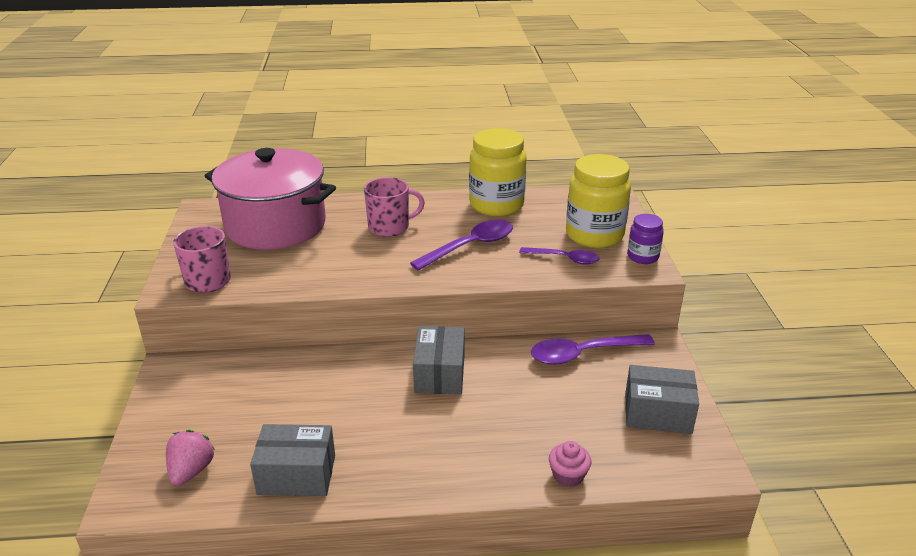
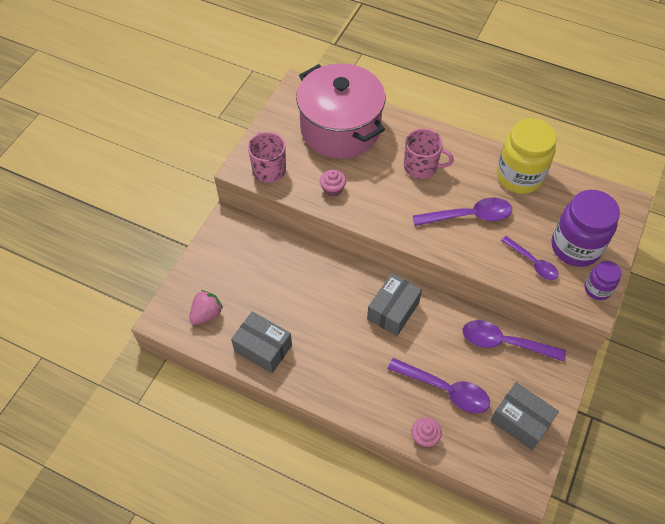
camera: 30 degrees right, 25 degrees up
yellow jar [566,154,631,248] -> purple jar [551,190,620,267]
none -> pink cupcake [320,170,346,197]
none -> purple spoon [388,358,490,414]

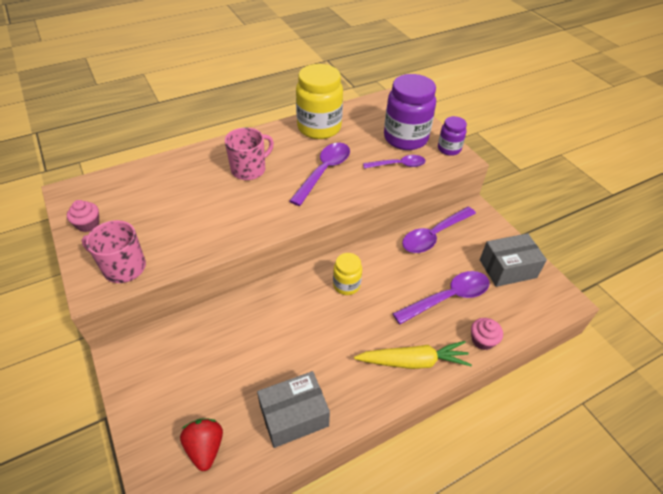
camera: 55 degrees left, 10 degrees down
pink strawberry [189,290,223,325] -> red strawberry [180,418,223,471]
pink pot [296,64,386,159] -> none
pink cupcake [320,170,346,197] -> pink cupcake moved to [67,200,99,232]
grey box [367,273,422,336] -> yellow jar [333,253,362,295]
none -> yellow carrot [354,341,472,369]

